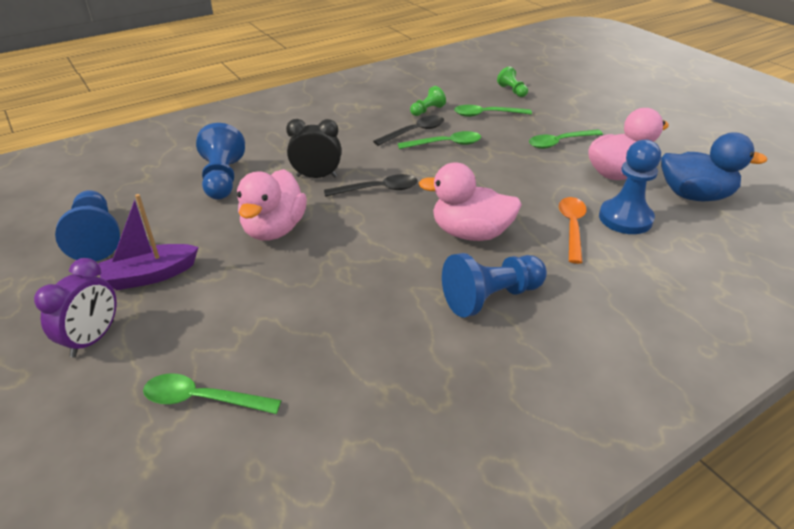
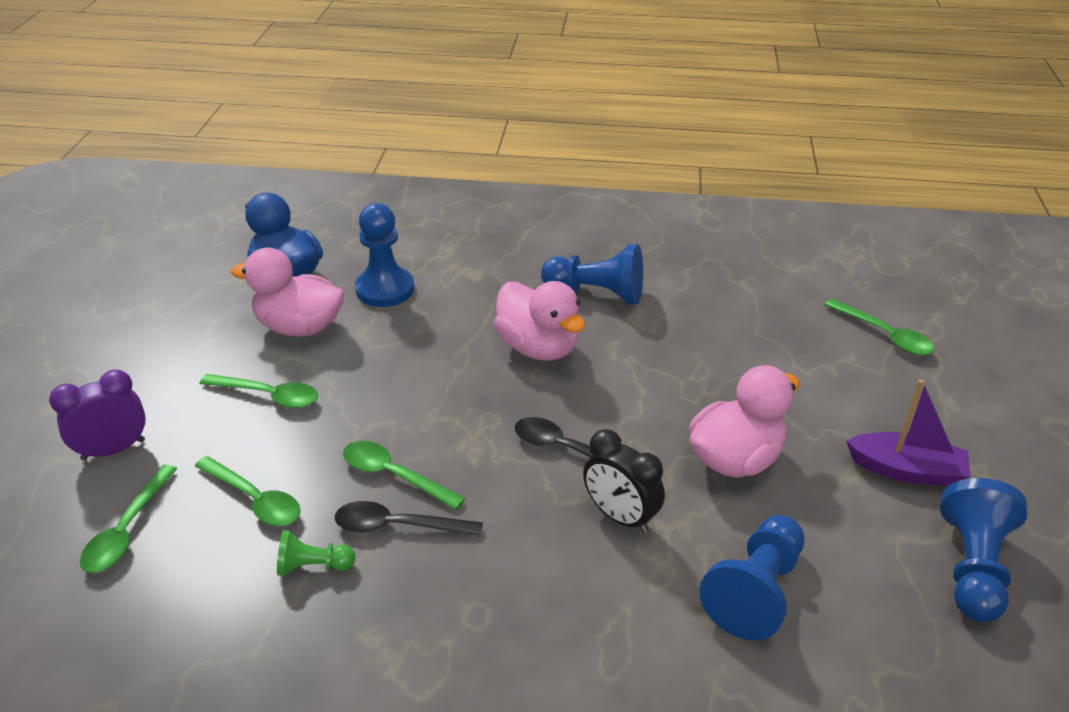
camera: 140 degrees left, 0 degrees up
purple clock [34,258,117,357] -> purple clock moved to [49,370,146,461]
green pawn [497,67,528,97] -> green spoon [80,465,177,573]
orange spoon [559,197,587,264] -> none

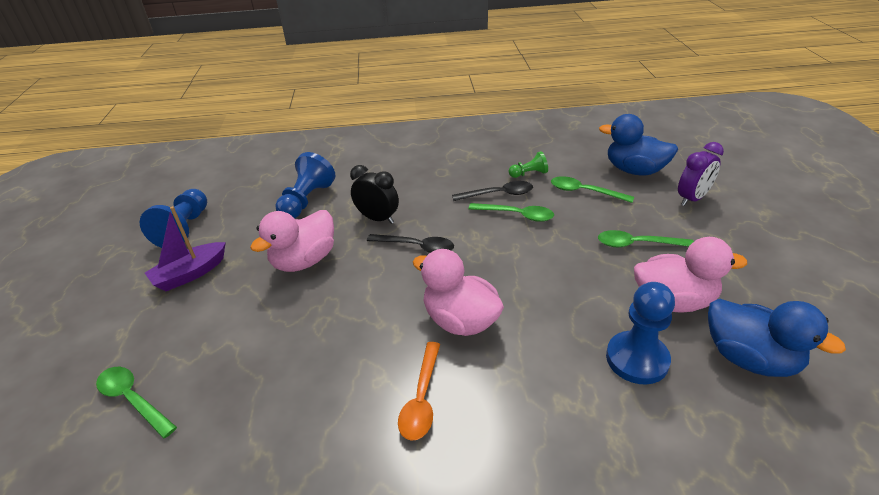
camera: 170 degrees right, 0 degrees up
green spoon [80,465,177,573] -> blue duck [599,114,678,176]
blue pawn [541,244,643,305] -> orange spoon [398,342,440,441]
purple boat [846,379,970,486] -> purple boat turned 45 degrees counterclockwise [145,206,226,291]

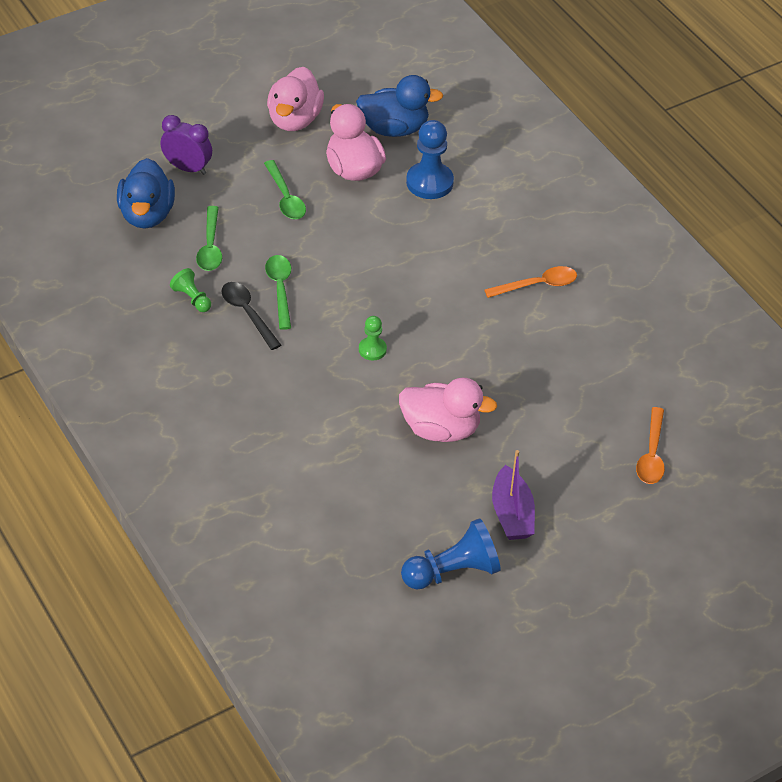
camera: 120 degrees left, 10 degrees up
green spoon [96,367,177,439] -> orange spoon [636,407,665,484]
purple boat [145,206,226,291] -> purple boat turned 60 degrees clockwise [492,450,535,540]
blue pawn [275,152,335,218] -> none
black clock [350,165,399,224] -> none
black spoon [367,234,454,253] -> green pawn [359,316,387,360]
pink duck [413,249,504,336] -> pink duck moved to [267,67,324,131]
blue duck [708,299,846,377] -> blue duck turned 75 degrees clockwise [356,75,444,137]

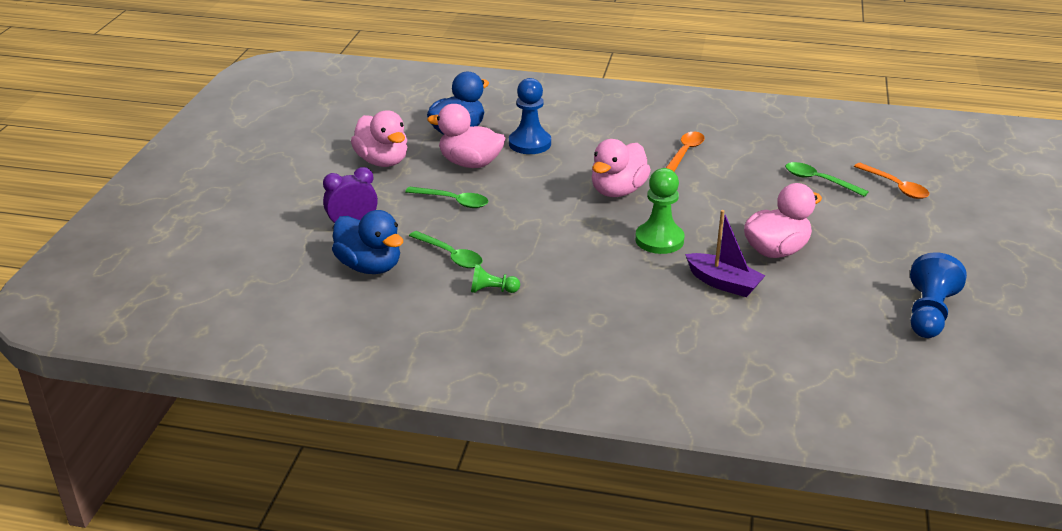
camera: 45 degrees left, 15 degrees down
black spoon [221,282,281,350] -> none
green spoon [265,255,291,330] -> green spoon moved to [785,162,869,197]
green pawn [359,316,387,360] -> green pawn [635,168,685,254], size x1.82
purple boat [492,450,535,540] -> purple boat moved to [685,210,765,297]
none -> pink duck [592,139,651,197]

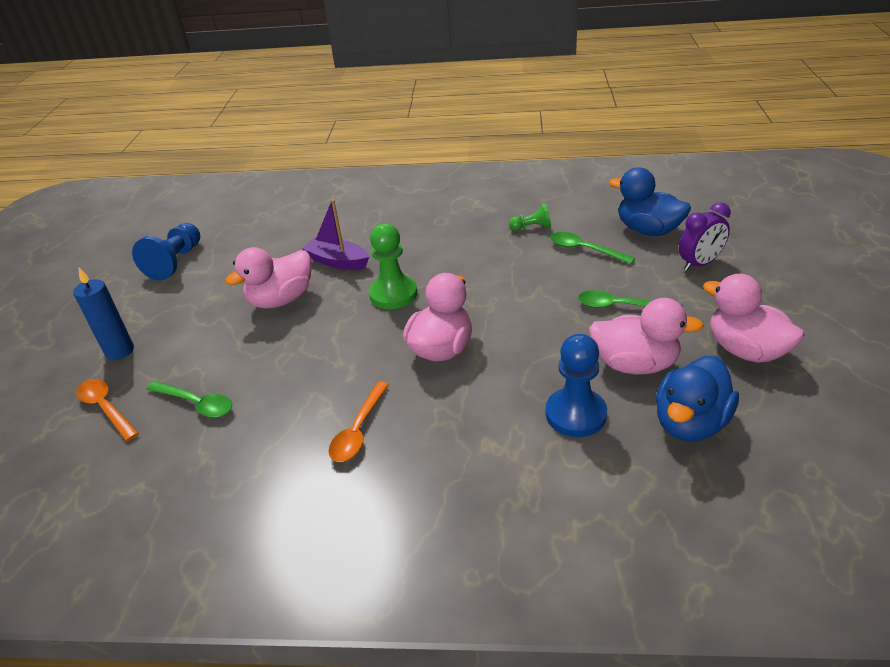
camera: 175 degrees right, 5 degrees up
none -> blue candle [73,268,134,360]

